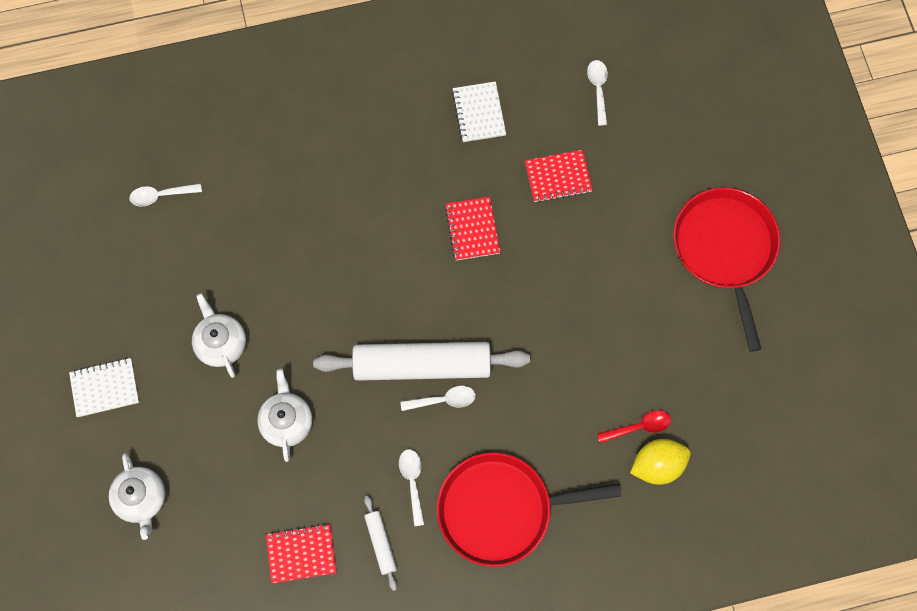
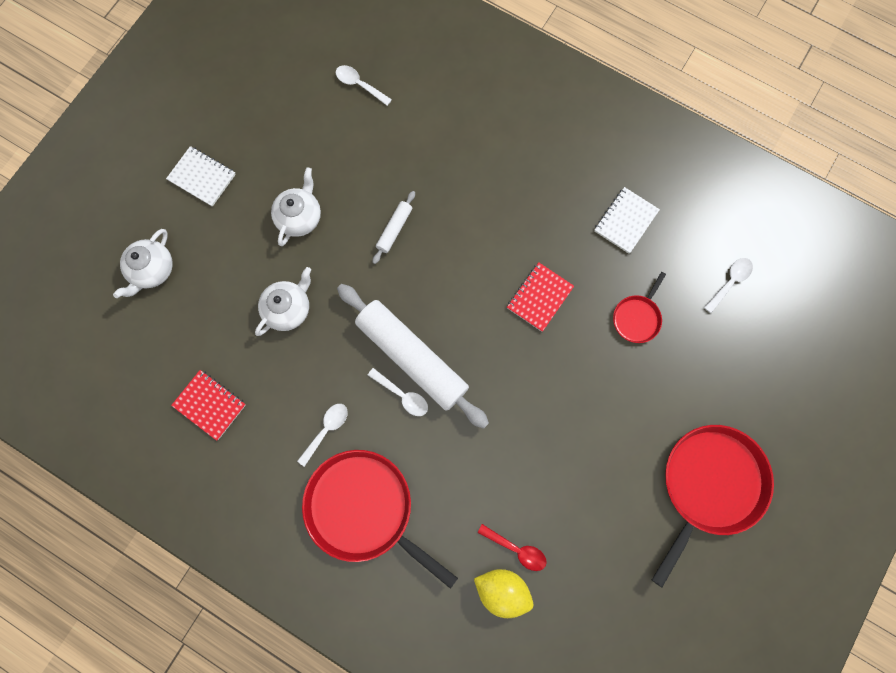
camera: 45 degrees right, 5 degrees up
white rolling pin [364,496,397,591] -> white rolling pin moved to [373,191,415,264]
red notebook [525,150,592,203] -> red pan [613,272,666,343]

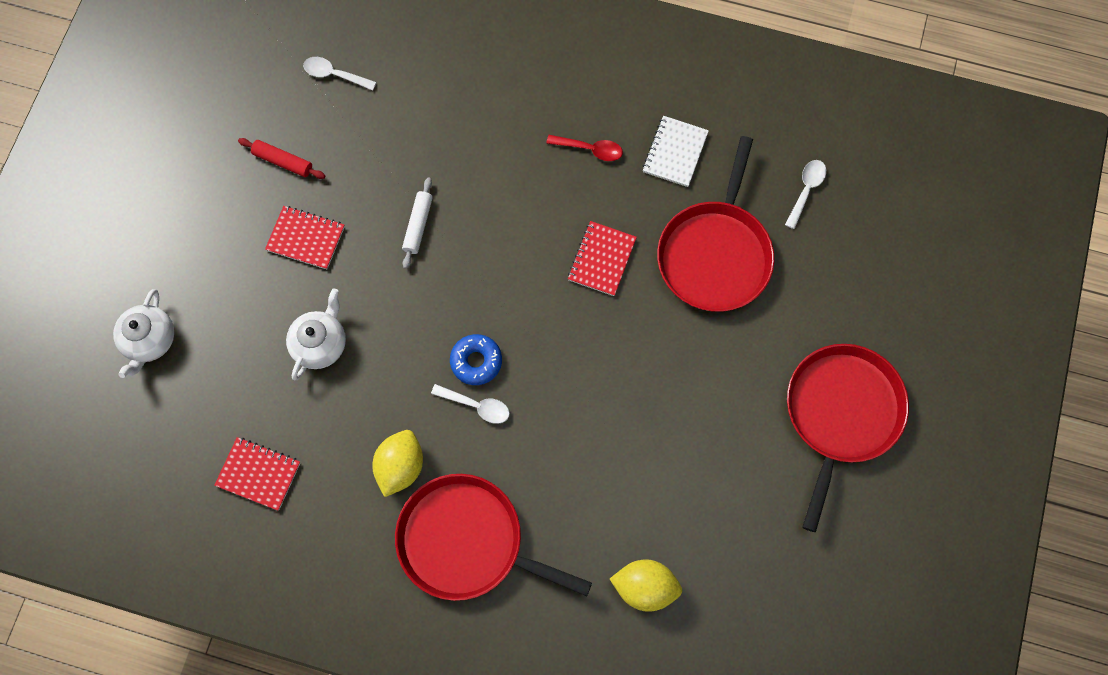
camera: 15 degrees left, 5 degrees down
white notebook [166,146,236,207] -> none
white teapot [271,167,321,246] -> red notebook [265,206,345,269]
white spoon [297,404,348,467] -> yellow lemon [372,430,423,497]
white rolling pin [337,284,489,429] -> blue donut [450,334,502,385]
red spoon [477,524,547,571] -> red spoon moved to [546,135,623,161]
red pan [613,272,666,343] -> red pan [657,136,775,312], size x2.08
none -> red rolling pin [238,138,325,179]

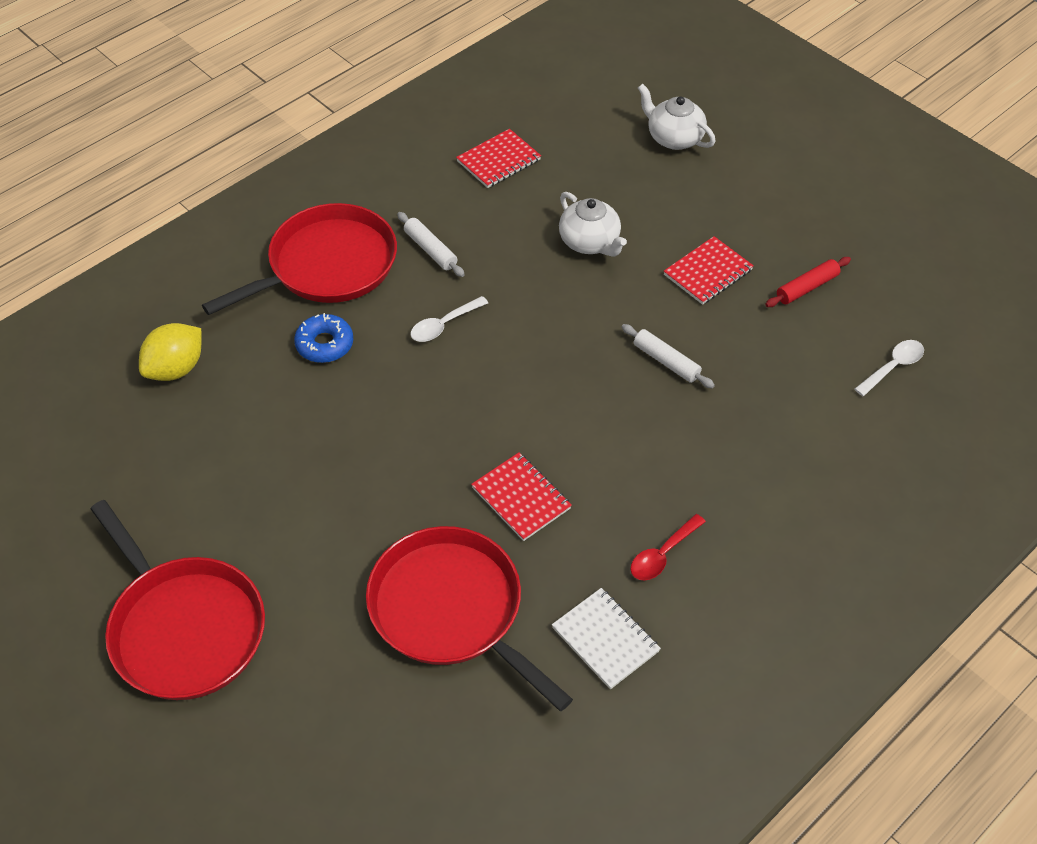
camera: 120 degrees right, 20 degrees down
yellow lemon [372,430,423,497] -> white rolling pin [397,212,465,277]
blue donut [450,334,502,385] -> blue donut moved to [294,313,353,363]
white spoon [785,160,826,229] -> none

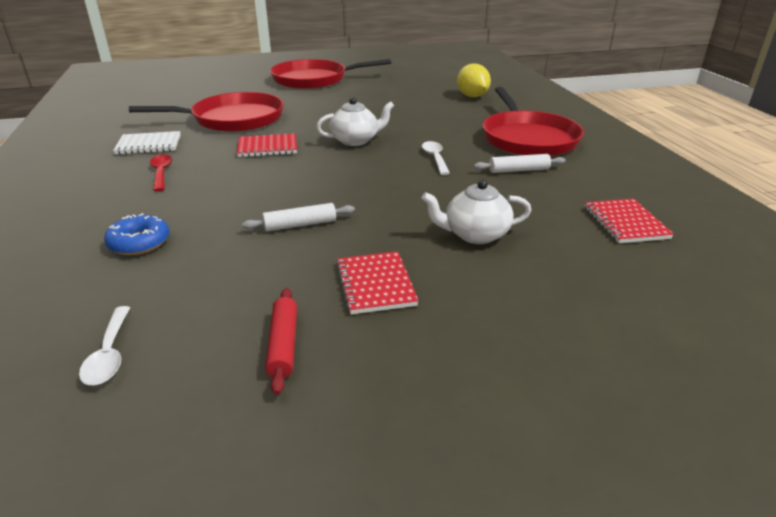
camera: 120 degrees right, 20 degrees down
blue donut [294,313,353,363] -> blue donut moved to [104,213,169,255]
white teapot [638,84,716,150] -> white teapot moved to [316,97,394,146]

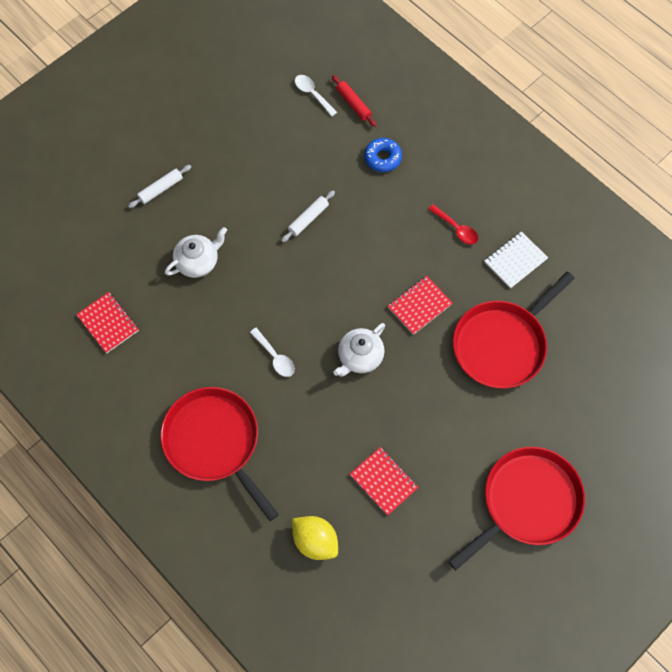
camera: 150 degrees right, 35 degrees up
red rolling pin [265,288,297,395] -> red rolling pin moved to [332,75,376,127]
red notebook [336,251,419,314] -> red notebook moved to [350,447,419,516]
white rolling pin [474,154,565,173] -> white rolling pin moved to [128,165,191,208]

